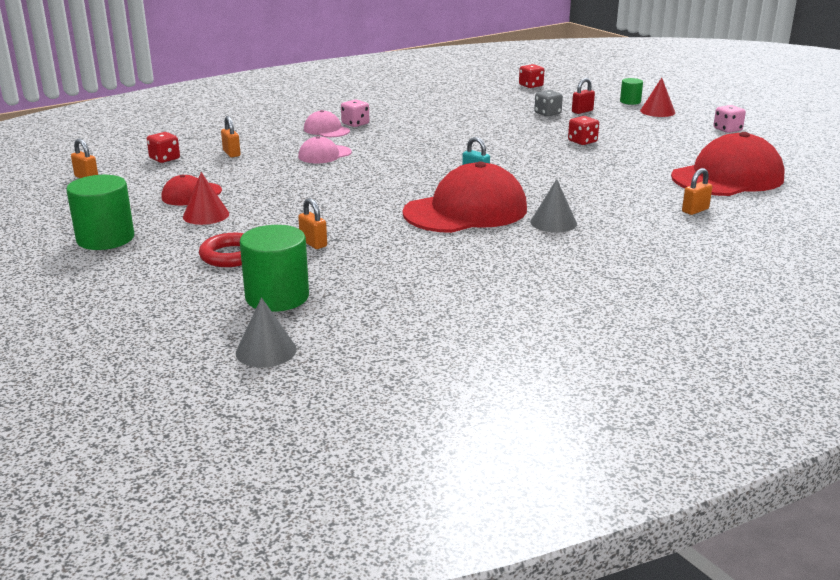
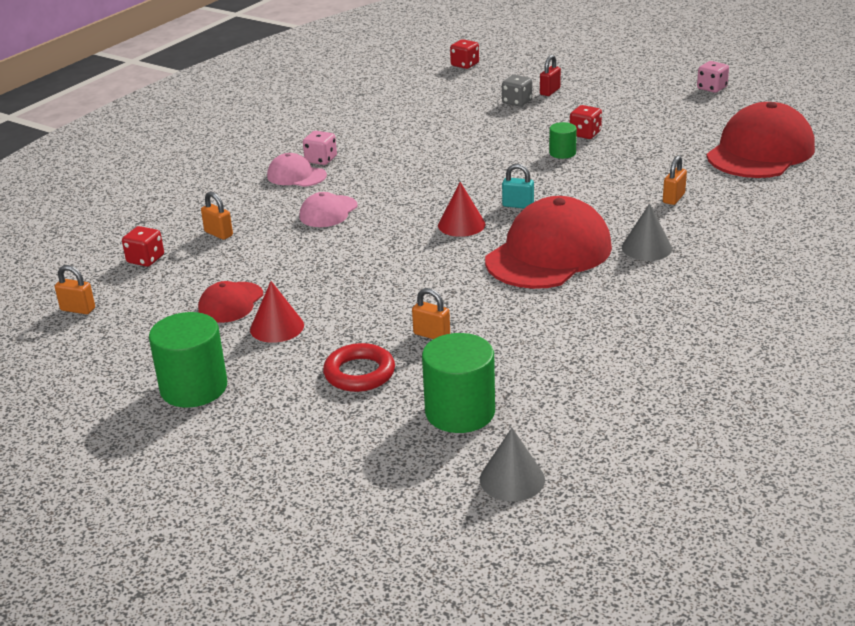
camera: 20 degrees left, 5 degrees up
green cylinder [620,78,643,105] -> green cylinder moved to [549,122,577,159]
red cone [640,78,675,117] -> red cone moved to [438,182,485,237]
orange padlock [682,168,712,215] -> orange padlock moved to [663,156,687,205]

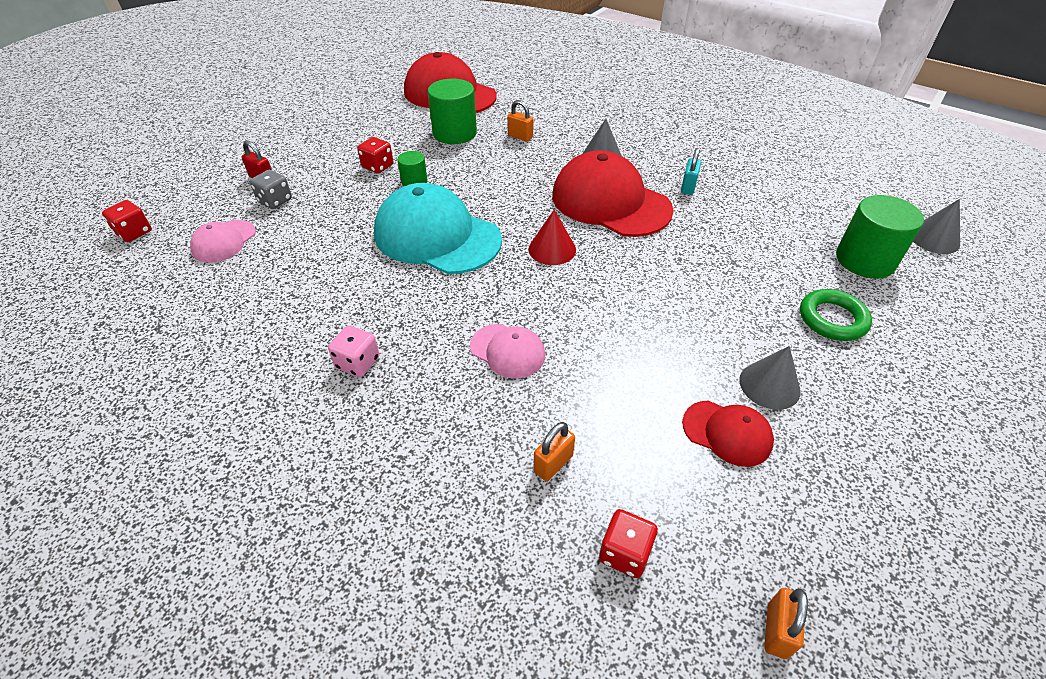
camera: 90 degrees left, 15 degrees up
green cylinder [149,312,227,408] -> green cylinder moved to [428,78,477,144]
red cone [250,281,304,343] -> grey cone [739,346,801,410]
pink cap [267,153,327,187] -> pink cap moved to [190,220,256,263]
red ring [323,343,395,392] -> green ring [800,289,872,341]
orange padlock [412,288,450,339] -> none
turquoise padlock [502,164,534,208] -> turquoise padlock moved to [681,148,701,195]
pink dice [697,61,729,93] -> none
none -> turquoise cap [374,183,502,274]

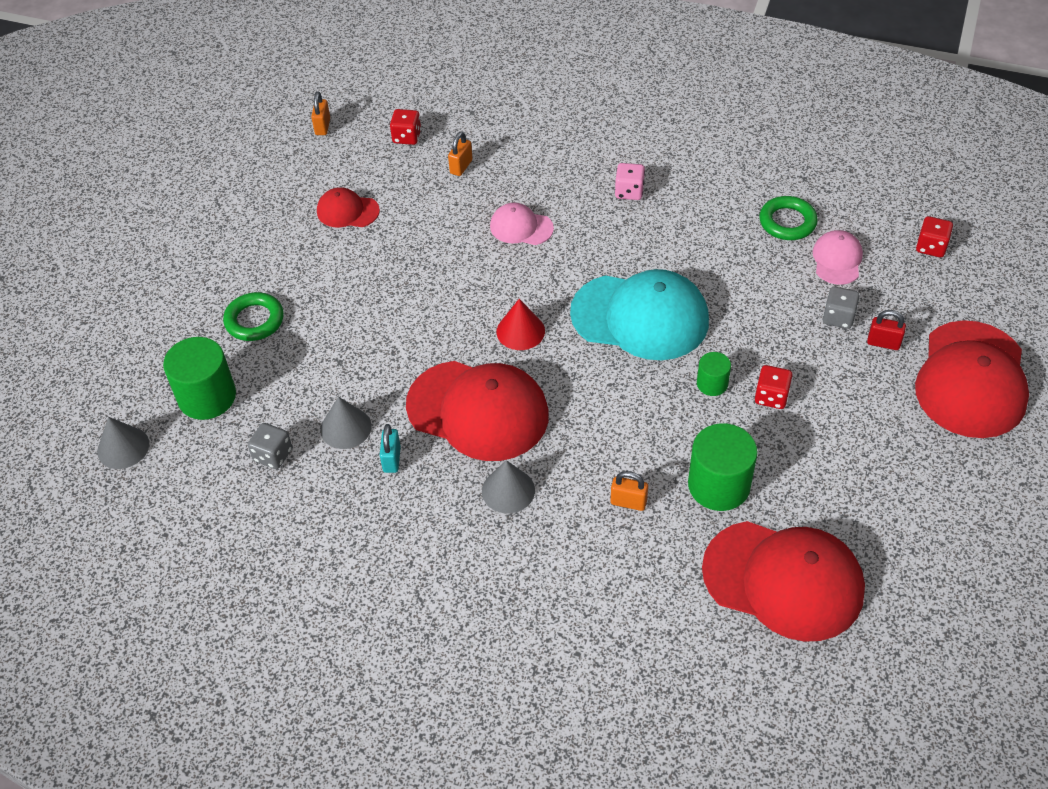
camera: 165 degrees right, 5 degrees up
grey cone [739,346,801,410] -> grey cone moved to [320,397,372,449]
none -> grey dice [248,423,292,469]
none -> green ring [759,196,818,240]
none -> red cap [915,320,1029,438]

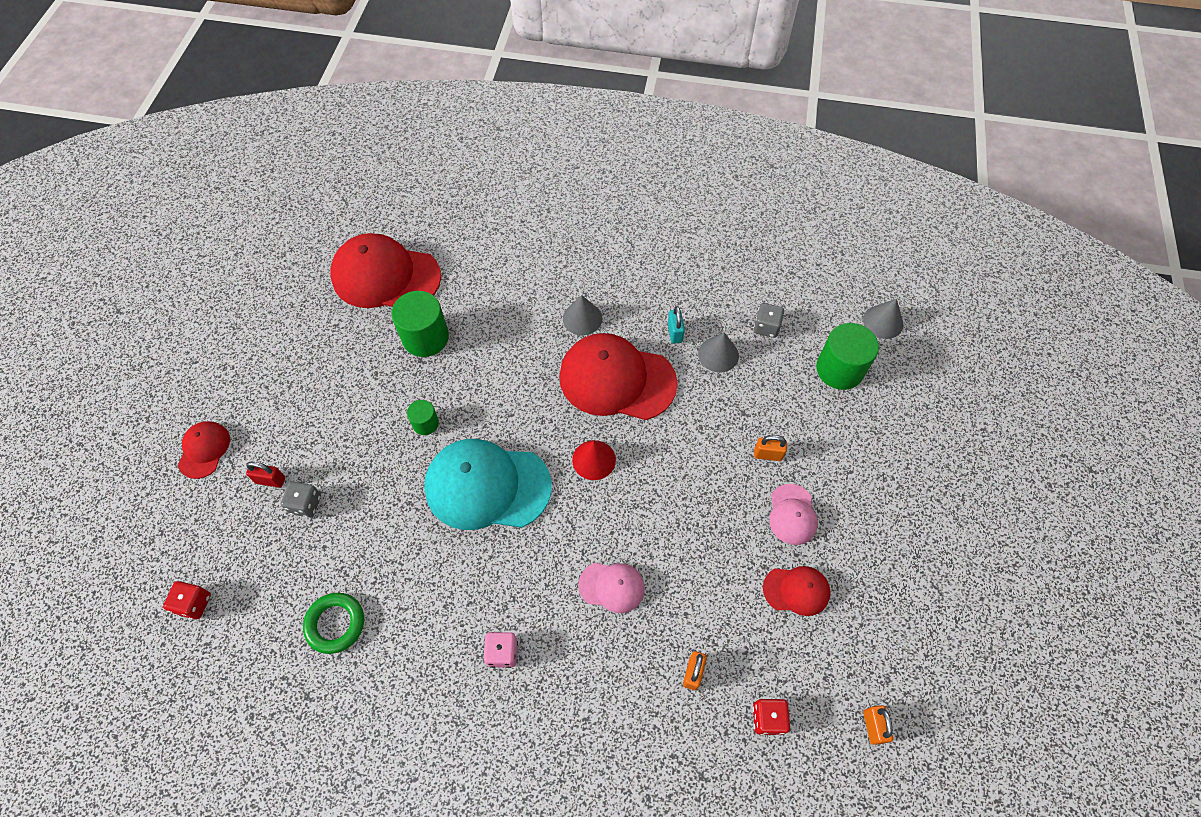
camera: 170 degrees right, 10 degrees up
green ring [223,292,284,341] -> none
orange padlock [611,471,648,511] -> orange padlock moved to [754,435,787,461]
red dice [755,365,793,409] -> none
pink cap [813,230,863,285] -> pink cap moved to [769,484,818,545]
red cap [915,320,1029,438] -> red cap [178,421,230,479], size x0.49

